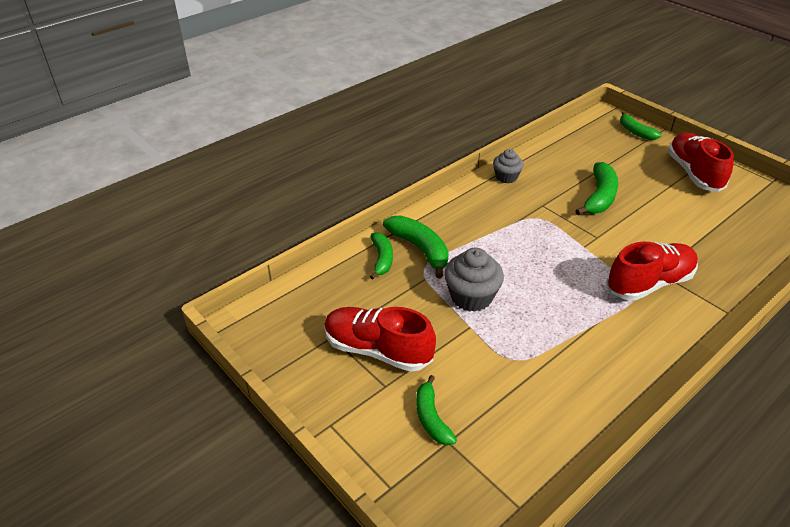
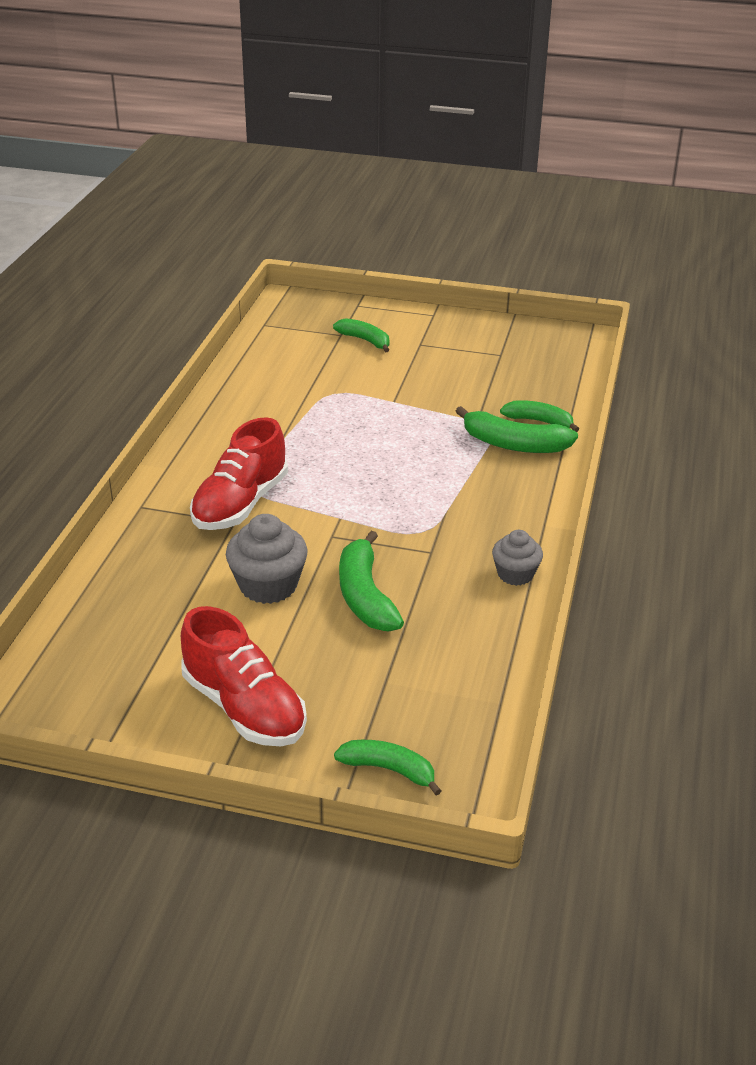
camera: 145 degrees right, 5 degrees down
red shoe [324,307,436,372] -> none
green banana [370,232,393,279] -> green banana turned 150 degrees clockwise [500,400,579,432]
grey cupcake [444,248,504,312] -> grey cupcake moved to [226,514,308,604]

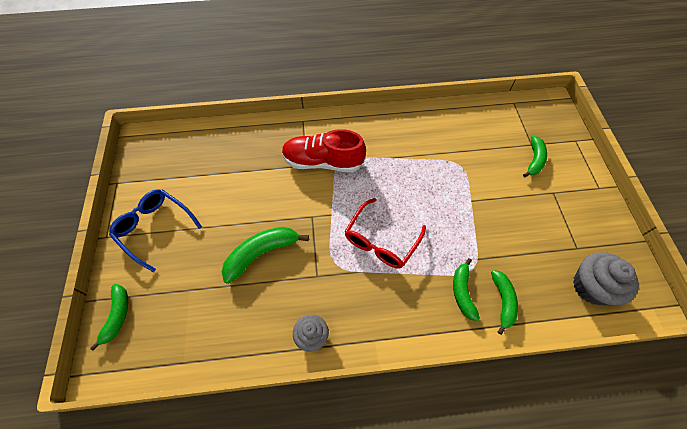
camera: 70 degrees right, 25 degrees up
red shoe [181,606,307,746] -> blue glasses [109,189,202,272]
grey cupcake [226,514,308,604] -> grey cupcake moved to [573,252,639,306]
green banana [456,406,578,453] -> green banana [453,258,480,321], size x0.66
none -> red glasses [345,198,426,269]

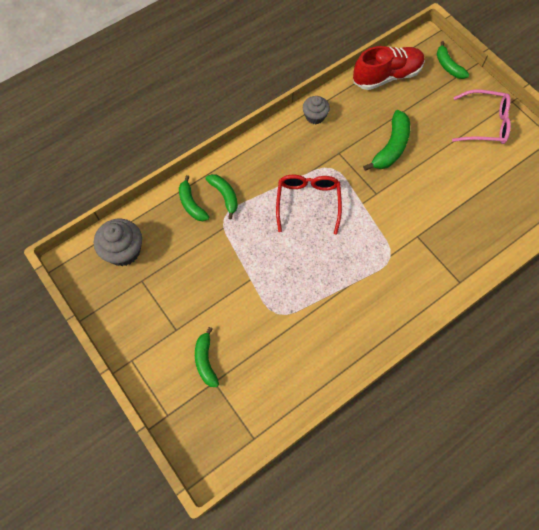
camera: 150 degrees right, 5 degrees up
blue glasses [109,189,202,272] -> pink glasses [452,90,511,144]
red shoe [282,129,366,172] -> red shoe moved to [353,46,425,90]

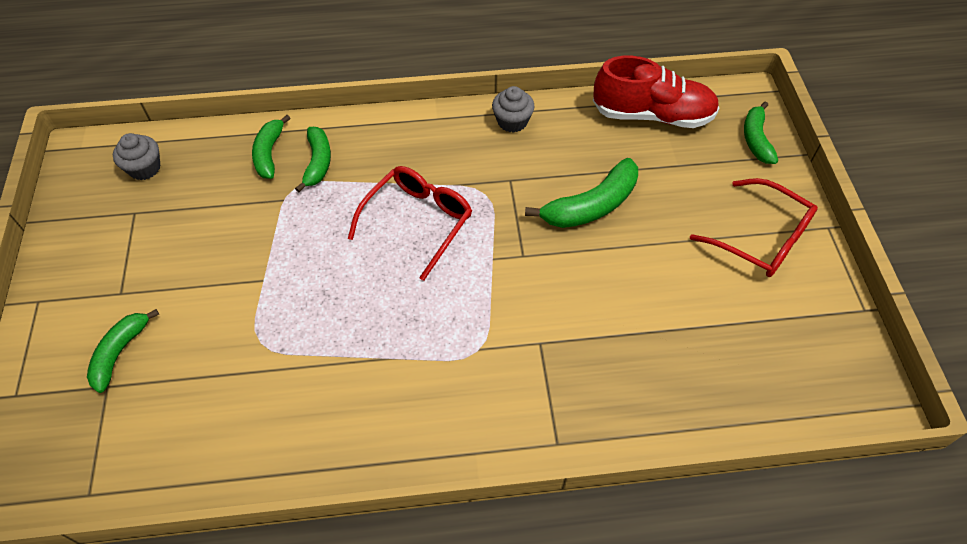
camera: 30 degrees right, 10 degrees down
grey cupcake [94,219,142,266] -> grey cupcake [113,133,160,180], size x0.64
pink glasses [452,90,511,144] -> red glasses [690,178,818,277]

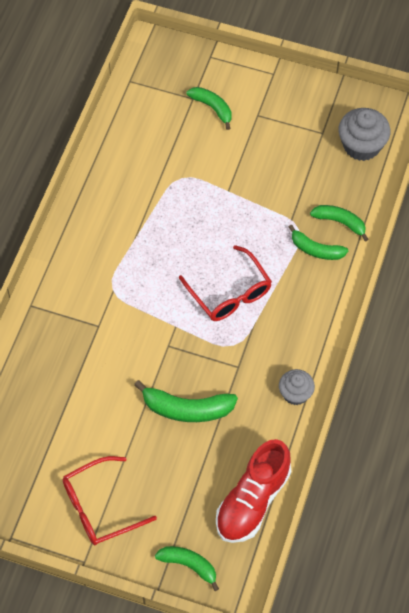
camera: 115 degrees right, 5 degrees up
grey cupcake [113,133,160,180] -> grey cupcake [338,108,391,161], size x1.57
green banana [525,158,638,228] -> green banana turned 75 degrees counterclockwise [134,380,238,422]

